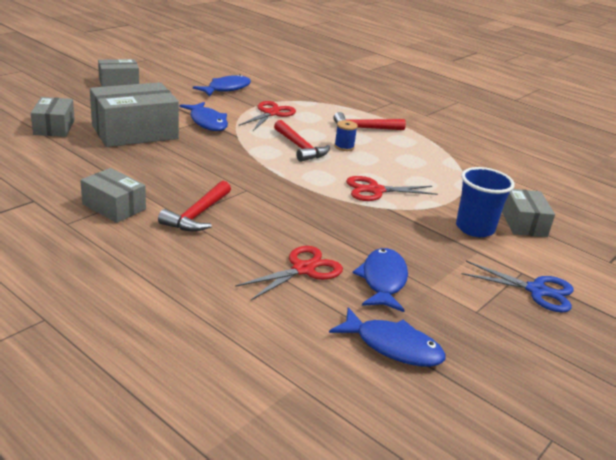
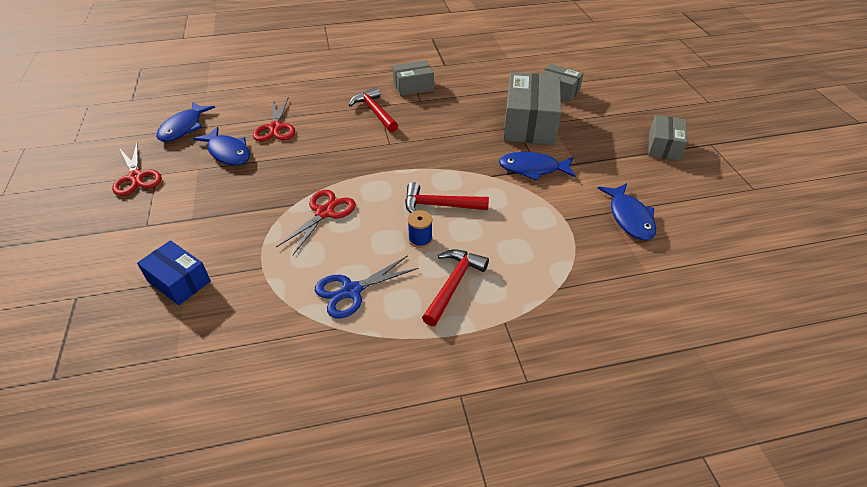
camera: 130 degrees right, 15 degrees up
red scissors [238,101,296,131] -> red scissors moved to [112,143,162,196]
blue fish [329,307,446,367] -> blue fish turned 45 degrees counterclockwise [156,102,215,142]
blue cup [456,167,515,237] -> none
blue scissors [461,261,574,313] -> blue scissors moved to [315,255,419,319]
grey box [502,189,555,237] -> blue box [137,240,211,305]

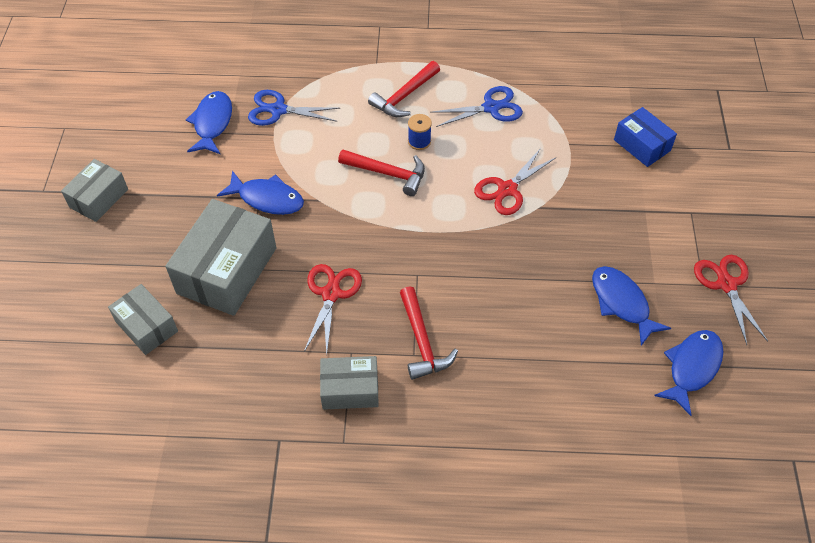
camera: 165 degrees left, 10 degrees up
red scissors [253,98,295,141] -> red scissors moved to [304,264,362,355]
none -> blue scissors [248,90,340,126]

